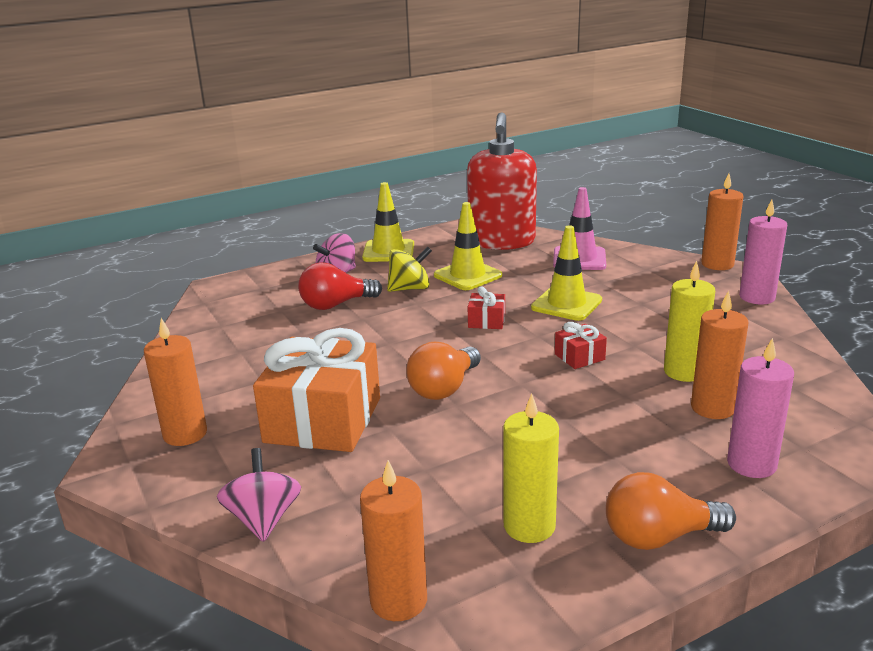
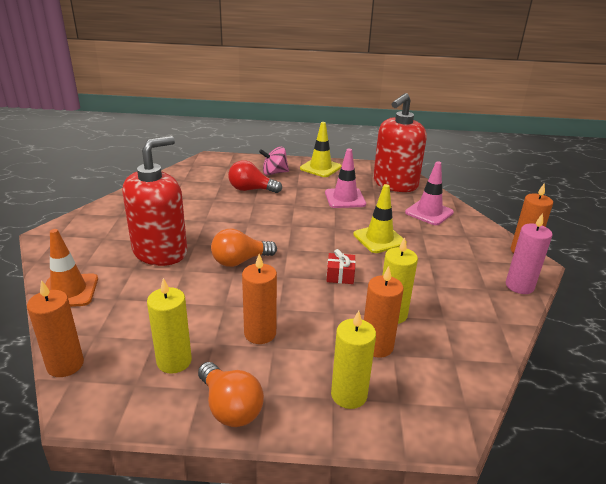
camera: 30 degrees right, 5 degrees up
orange candle [144,318,207,446] -> orange candle moved to [242,254,277,344]
pink spinning top [217,448,301,542] -> orange traffic cone [45,229,98,307]
orange gift [253,328,380,452] -> red soap dispenser [123,136,187,266]
yellow spinning top [387,247,432,292] -> none
yellow traffic cone [434,202,502,290] -> pink traffic cone [325,149,366,208]
red gift [468,286,505,329] -> none
orange light bulb [606,472,736,550] -> orange light bulb turned 150 degrees counterclockwise [198,362,264,427]
pink candle [727,338,794,478] -> yellow candle [331,311,376,409]

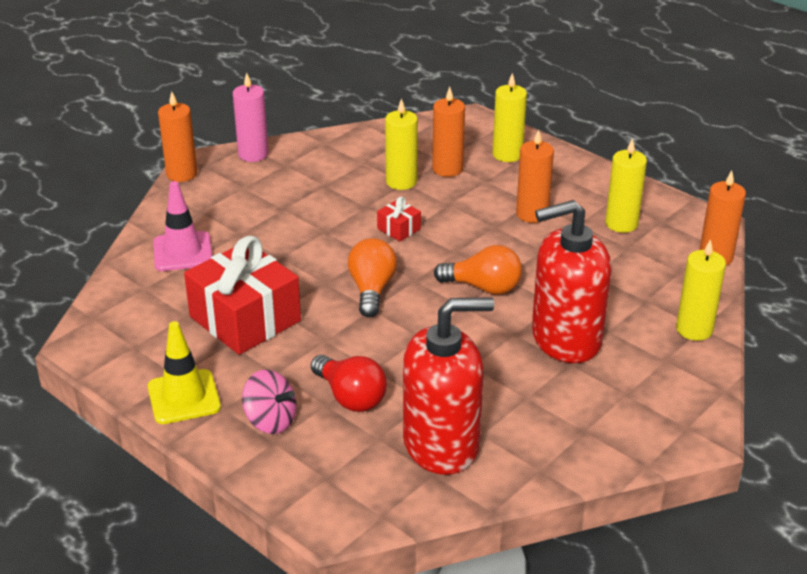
camera: 140 degrees left, 5 degrees up
orange traffic cone [45,229,98,307] -> yellow candle [676,239,726,341]
orange light bulb [198,362,264,427] -> orange light bulb moved to [348,238,397,317]
pink traffic cone [325,149,366,208] -> red gift [184,236,301,355]
yellow traffic cone [353,184,407,253] -> none
red soap dispenser [373,93,427,192] -> red soap dispenser moved to [403,298,494,475]

